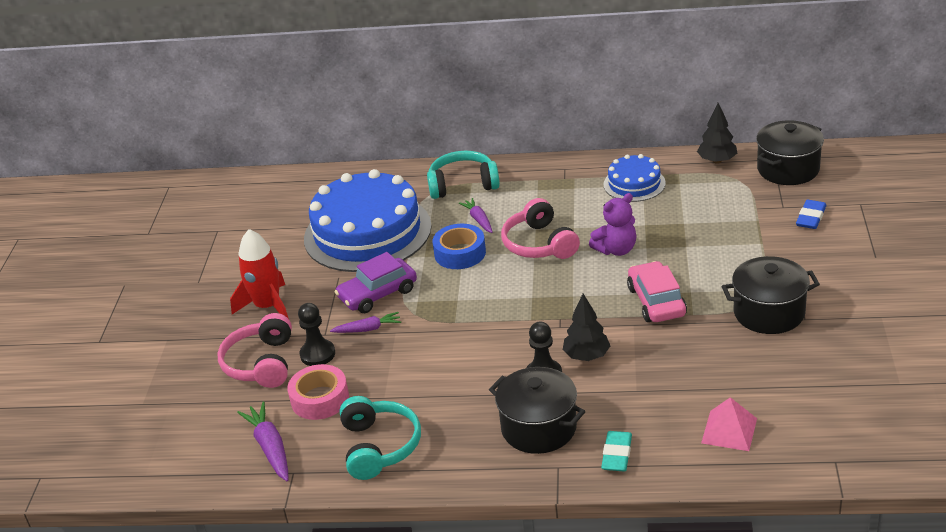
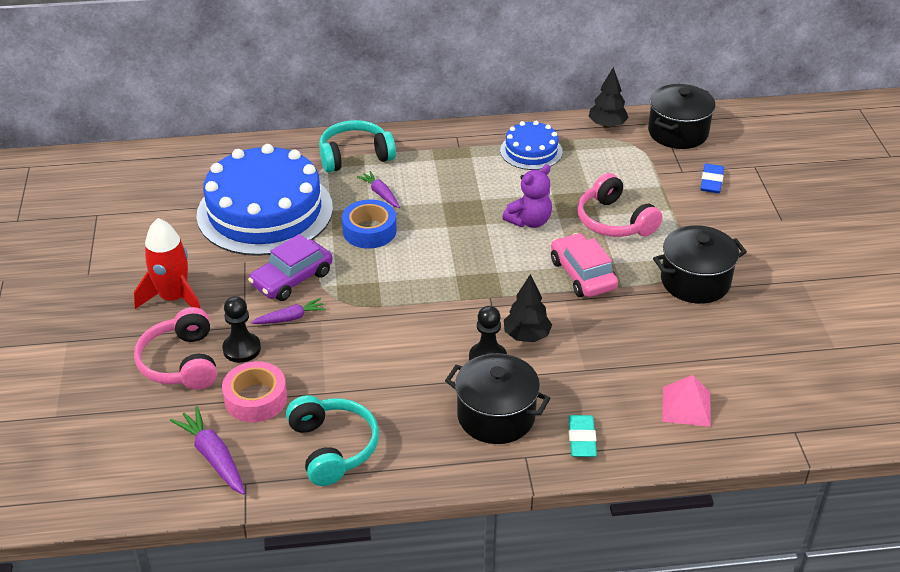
camera: 15 degrees left, 5 degrees up
pink headphones [501,198,580,259] -> pink headphones moved to [577,173,663,237]

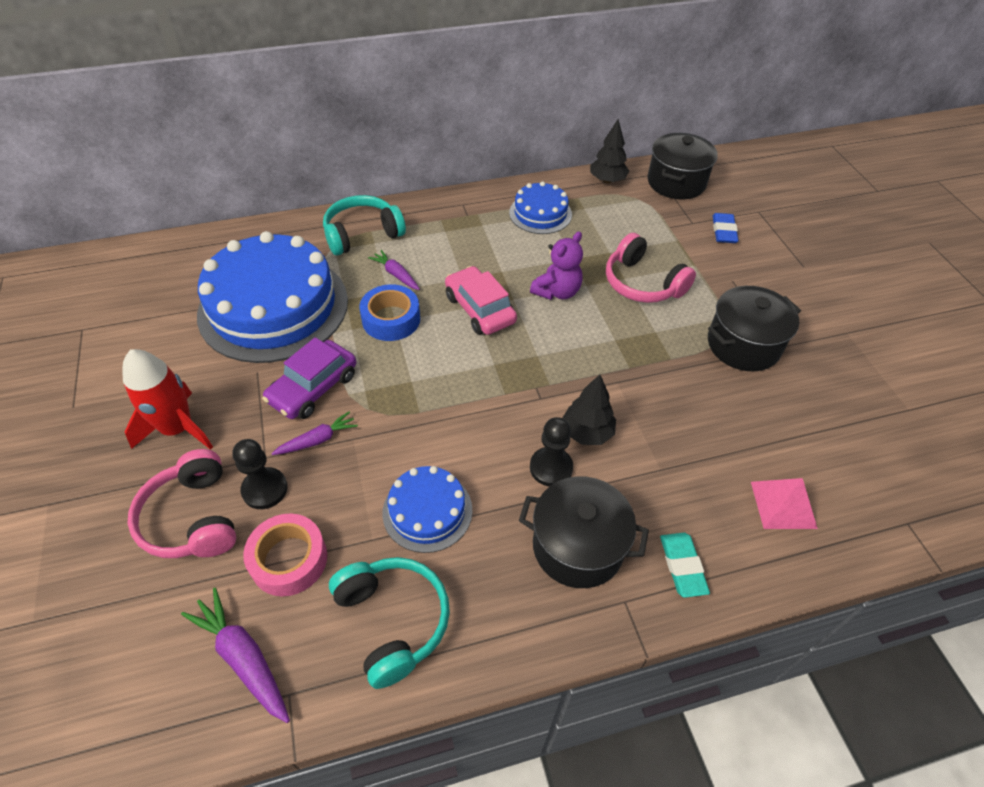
camera: 10 degrees left, 10 degrees up
pink car [551,233,618,297] -> pink car moved to [445,266,517,335]
none -> blue cake [382,466,472,553]

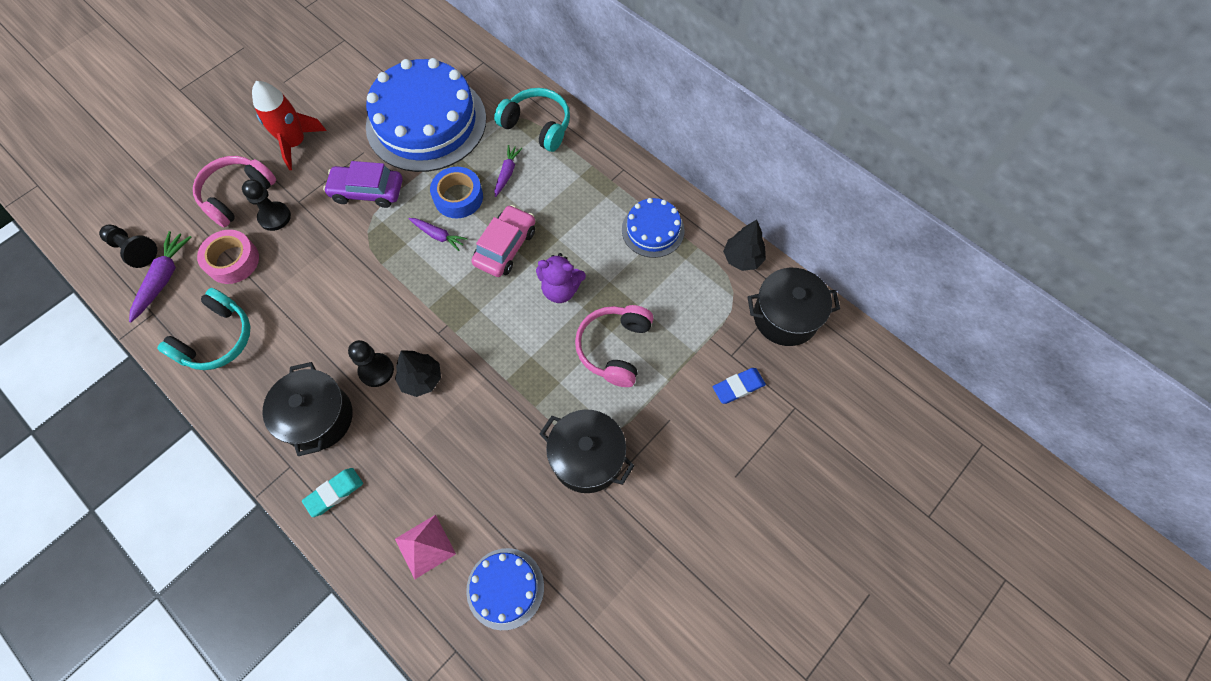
camera: 60 degrees right, 15 degrees up
purple carrot [272,411,358,455] -> purple carrot moved to [409,218,467,251]
blue cake [382,466,472,553] -> blue cake moved to [466,548,544,630]
none -> black pawn [99,225,157,268]

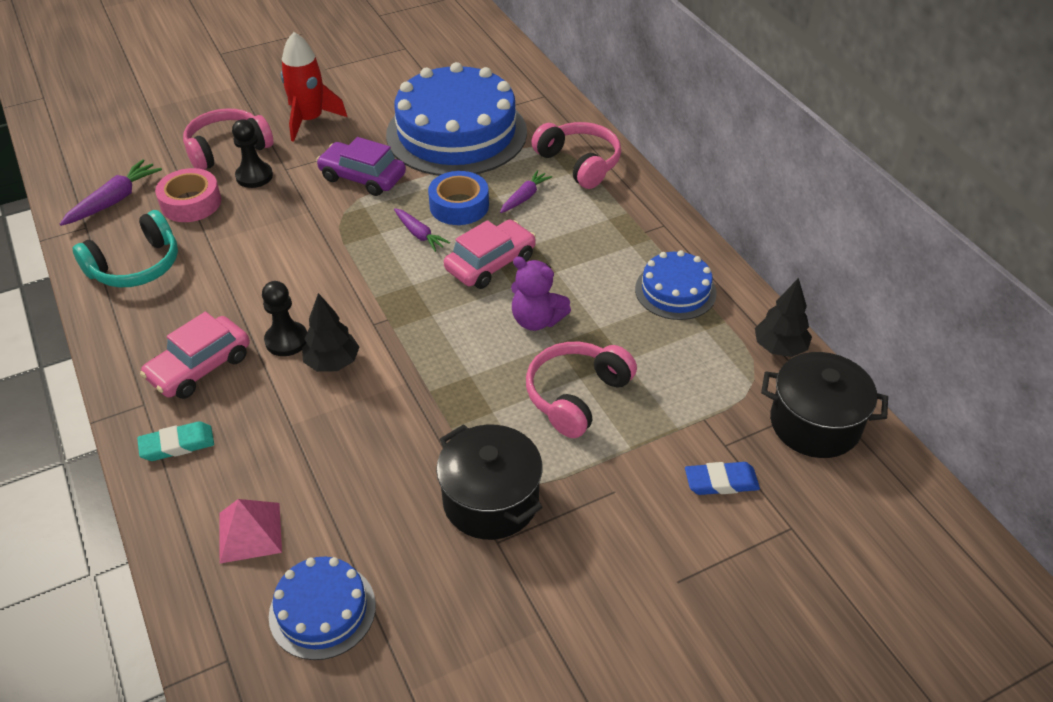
camera: 20 degrees right, 20 degrees down
black pawn [99,225,157,268] -> none
black pot [262,362,353,456] -> pink car [140,312,250,399]
turquoise headphones [494,88,570,152] -> pink headphones [531,122,621,189]

